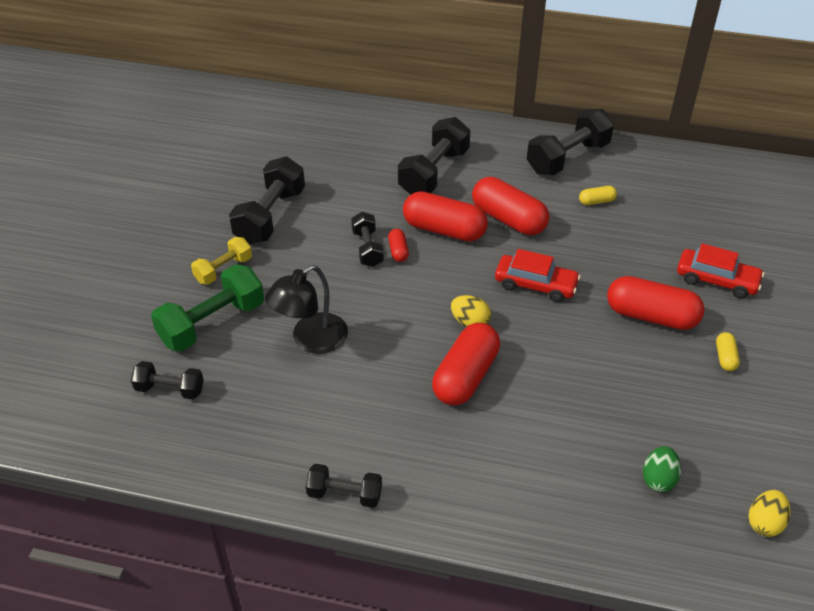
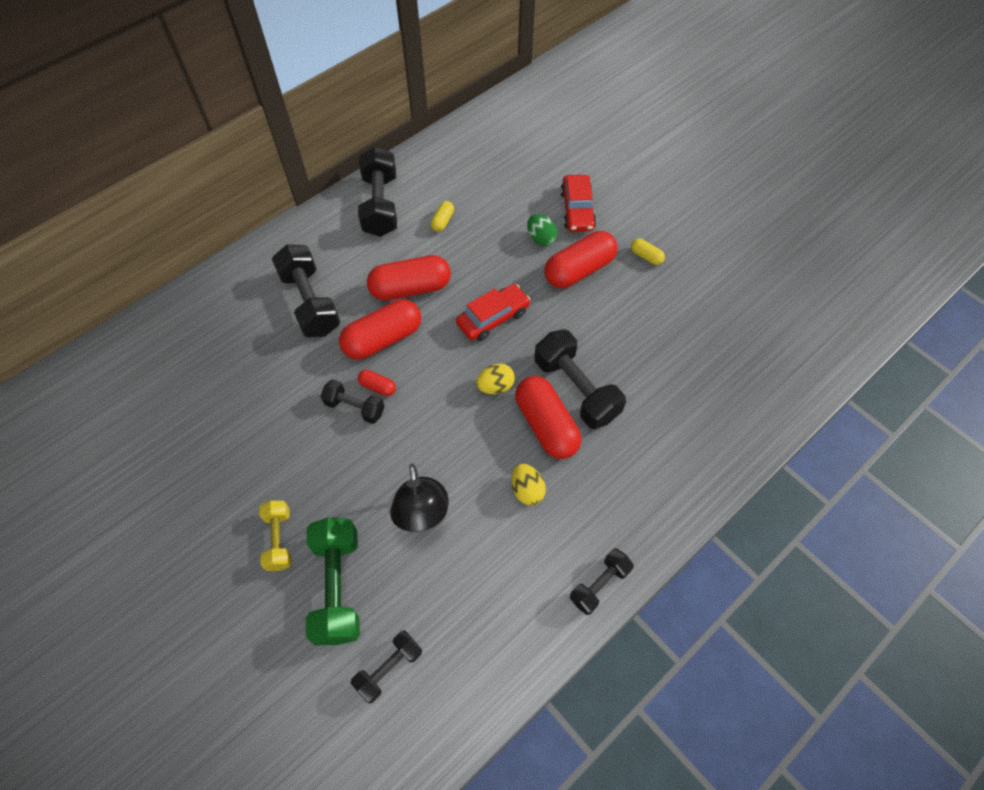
camera: 55 degrees left, 15 degrees up
black dumbbell [229,157,305,244] -> black dumbbell moved to [535,329,626,429]
green egg [643,446,681,492] -> green egg moved to [527,214,557,246]
red car [677,243,764,298] -> red car turned 120 degrees clockwise [560,175,596,232]
yellow egg [748,490,790,537] -> yellow egg moved to [511,464,546,505]

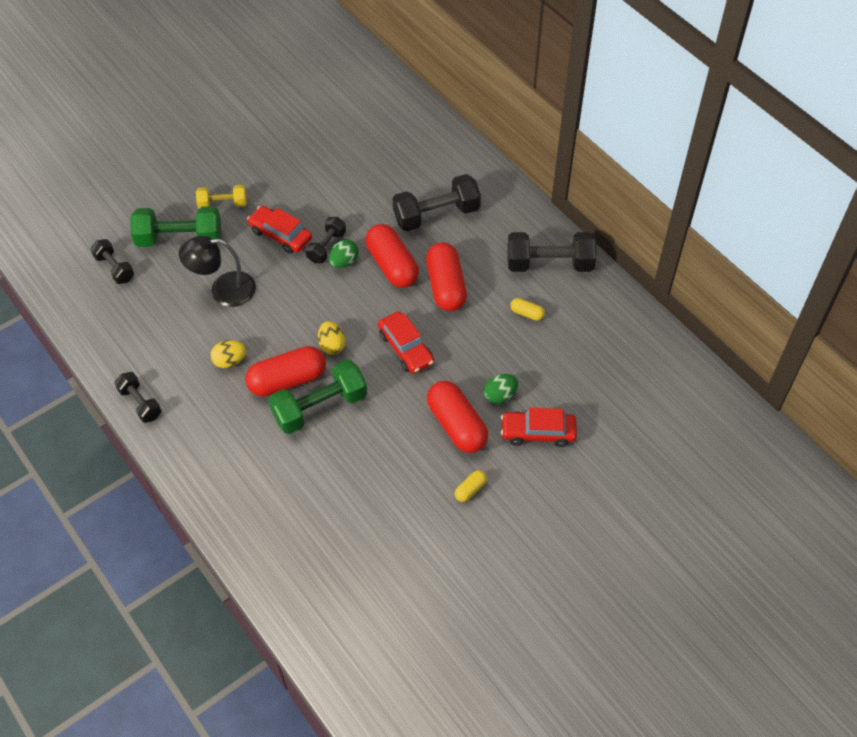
camera: 95 degrees right, 5 degrees down
red capsule [358,370,396,396] -> green egg [329,239,358,268]
black dumbbell [535,329,626,429] -> green dumbbell [268,359,367,434]
none -> red car [247,206,312,254]

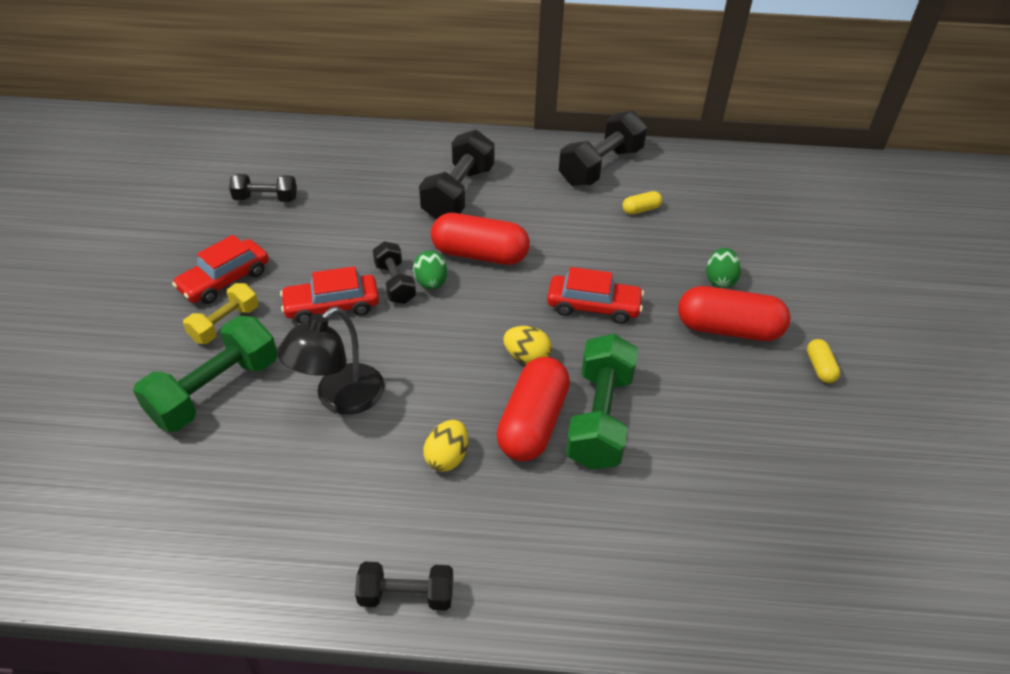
camera: 50 degrees left, 10 degrees down
black dumbbell [90,239,134,284] -> black dumbbell moved to [229,174,297,202]
red capsule [426,242,467,311] -> none
red car [501,408,577,447] -> red car moved to [172,235,269,304]

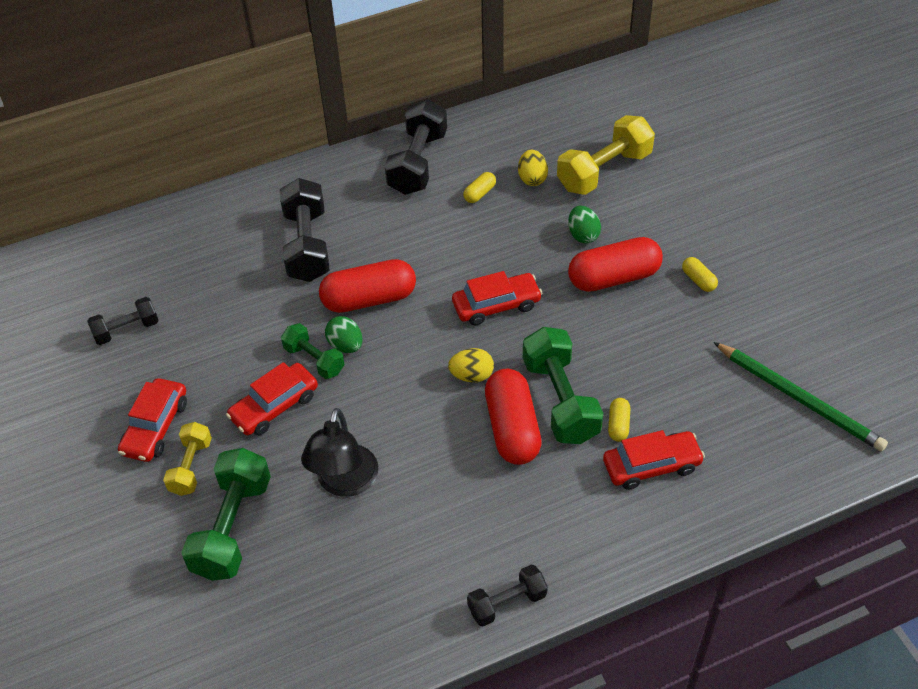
camera: 25 degrees left, 5 degrees up
black dumbbell [373,241,416,304] -> green dumbbell [281,323,345,379]
yellow egg [423,420,468,472] -> yellow egg moved to [518,150,548,186]
none -> yellow dumbbell [557,115,655,195]
none -> red car [603,430,705,490]
none -> yellow capsule [608,398,630,442]
none -> green pencil [713,342,888,451]

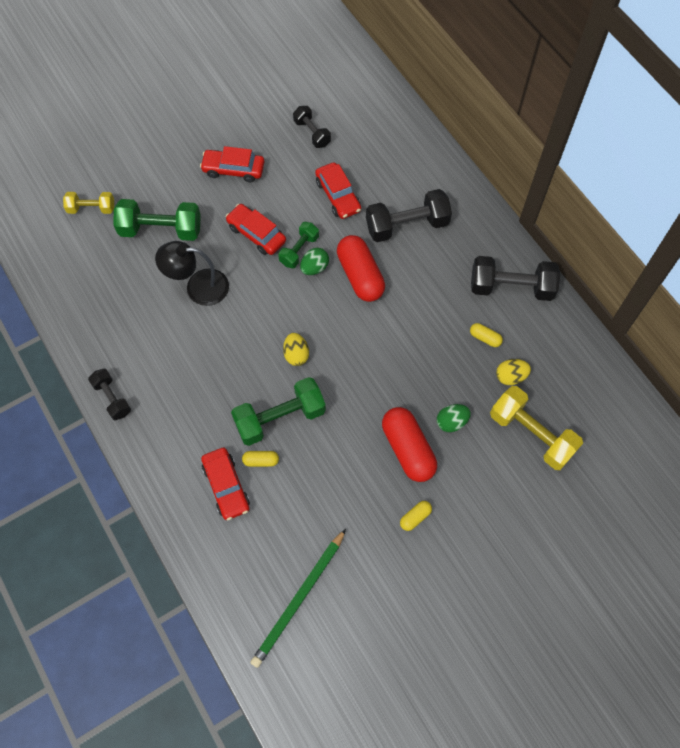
camera: 80 degrees right, 15 degrees up
yellow dumbbell [163,422,212,496] -> yellow dumbbell moved to [63,192,114,214]
red car [452,271,543,325] -> red car moved to [315,162,361,219]
red capsule [485,369,542,465] -> none

